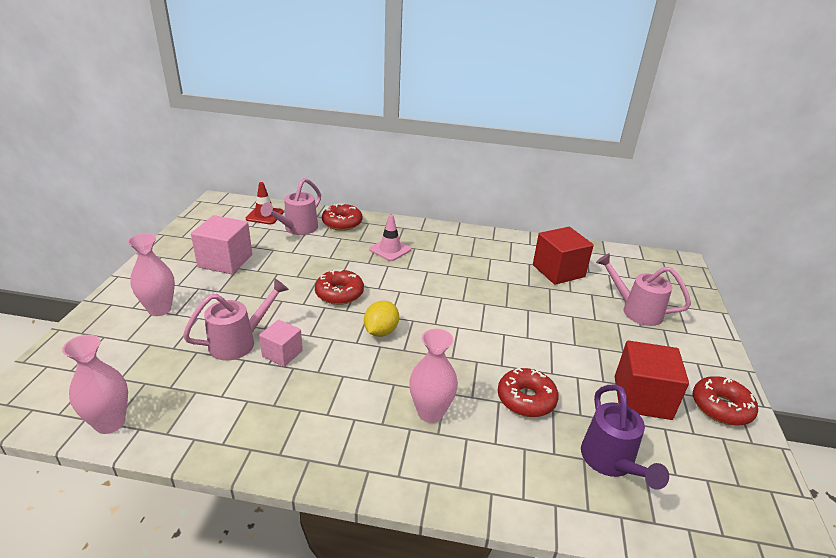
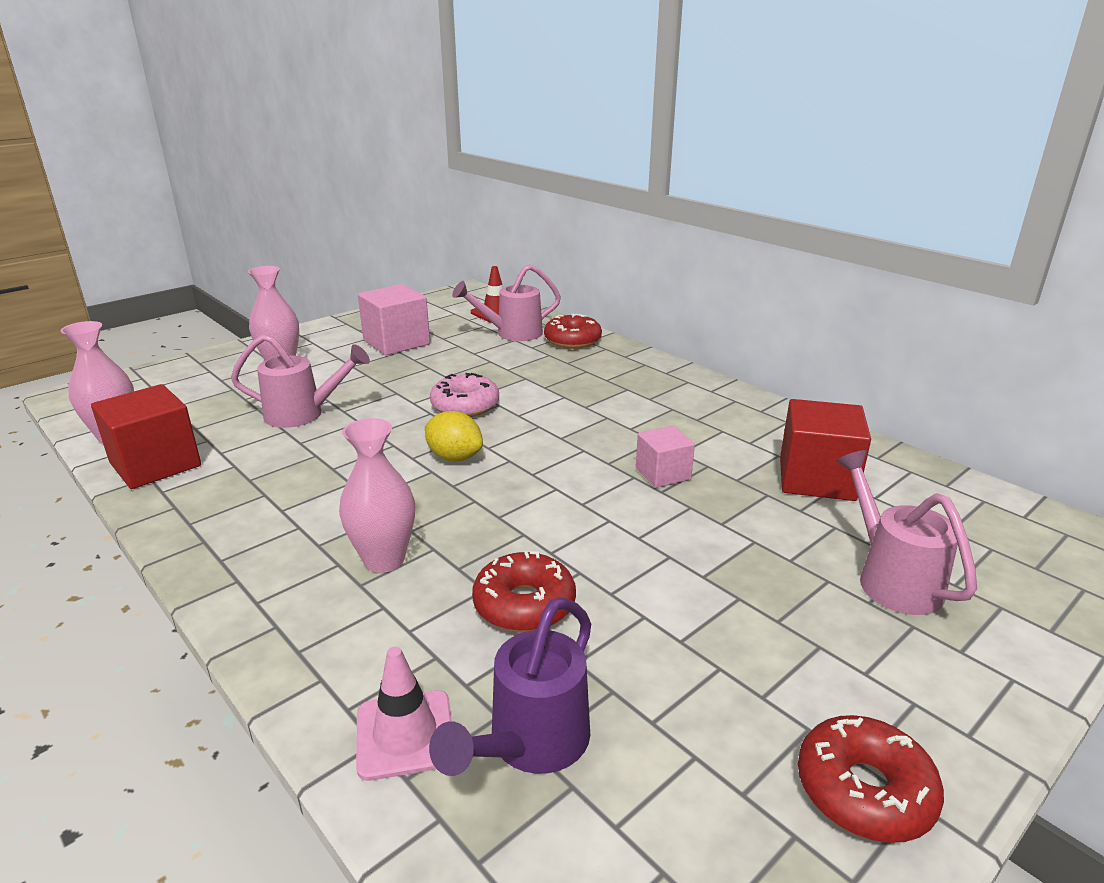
camera: 40 degrees right, 5 degrees down
pink cube [259,320,303,367] -> pink cube moved to [636,426,695,488]
red donut [315,270,364,305] -> pink donut [430,373,499,417]
yellow lemon [364,301,399,337] -> yellow lemon turned 60 degrees clockwise [425,411,483,462]
pink traffic cone [369,215,411,261] -> pink traffic cone moved to [356,647,452,781]
red cube [615,340,689,420] -> red cube moved to [91,384,201,489]

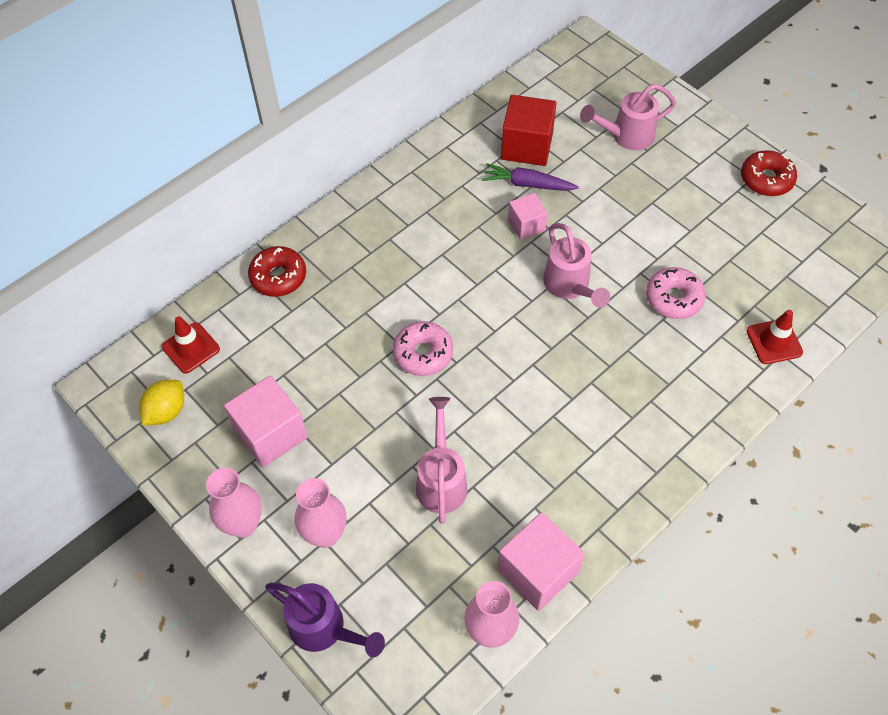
camera: 90 degrees left, 30 degrees up
red cube [91,384,201,489] -> pink cube [497,512,585,611]
pink vase [339,418,415,573] -> pink vase moved to [206,468,262,538]
pink traffic cone [356,647,452,781] -> red traffic cone [747,310,803,364]
yellow lemon [425,411,483,462] -> yellow lemon moved to [139,380,184,425]
purple watering can [429,597,591,776] -> purple watering can moved to [265,583,385,657]
pink watering can [452,264,561,341] -> pink watering can moved to [543,223,610,308]
red donut [472,551,576,632] -> pink donut [646,267,706,319]
none -> purple carrot [482,163,579,191]

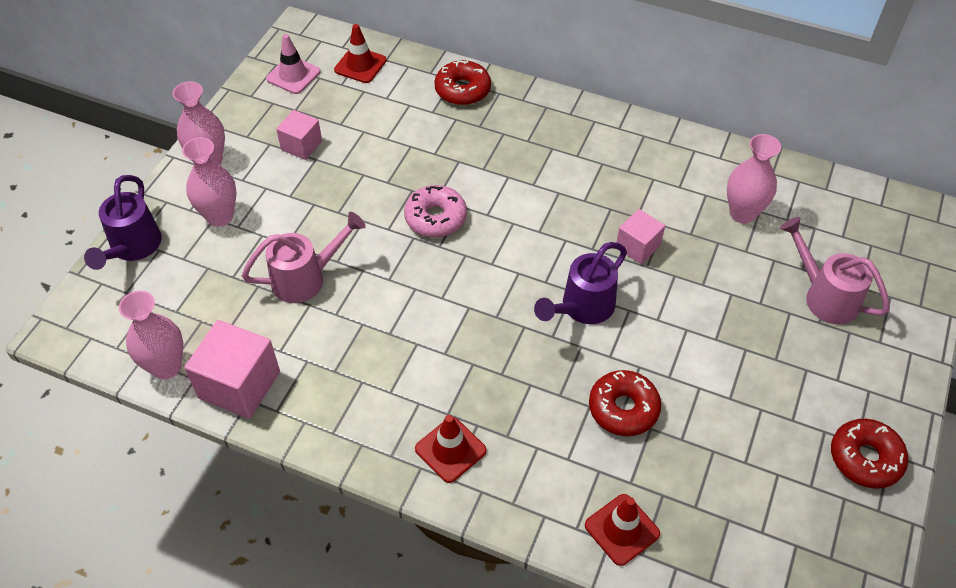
camera: 65 degrees right, 5 degrees down
yellow lemon [139,380,184,425] -> pink traffic cone [266,34,320,94]
pink cube [224,375,308,467] -> pink cube [276,110,322,160], size x0.60
purple carrot [482,163,579,191] -> none
red cube [501,95,556,166] -> pink vase [727,134,781,224]
pink watering can [543,223,610,308] -> purple watering can [534,242,627,324]
pink donut [646,267,706,319] -> red donut [589,370,661,436]
none -> red traffic cone [415,415,486,483]

